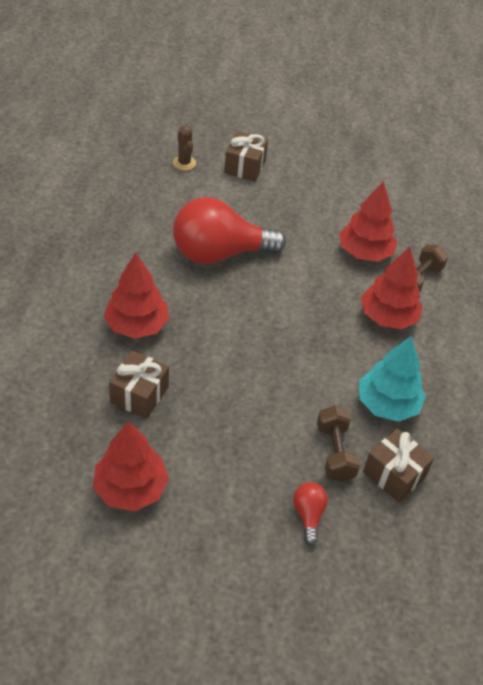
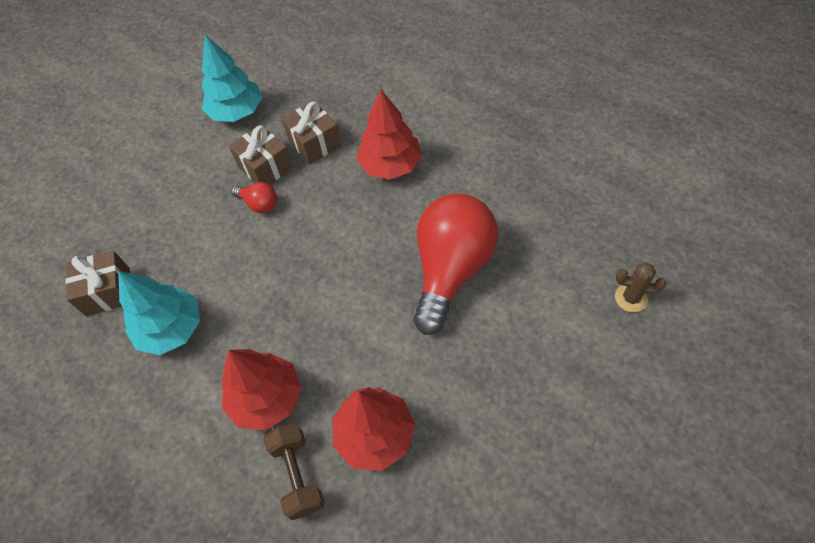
camera: 130 degrees right, 10 degrees up
red tree [93,421,169,511] -> turquoise tree [201,35,262,122]
brown gift [224,131,268,181] -> brown gift moved to [229,124,293,185]
red light bulb [293,482,328,545] -> red light bulb moved to [231,182,277,213]
brown dumbbell [317,405,360,482] -> none

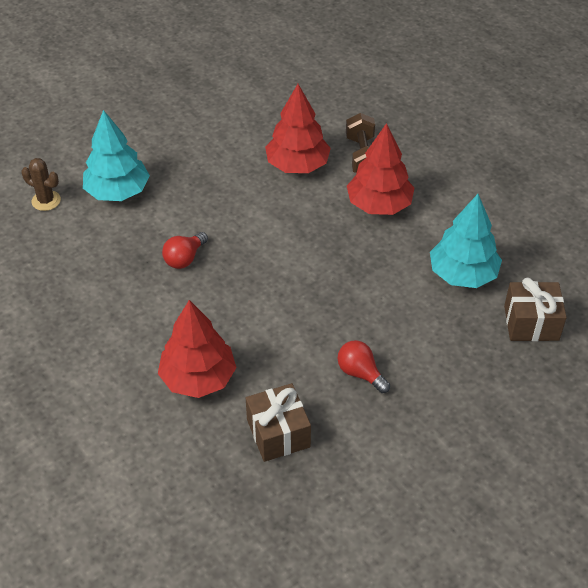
camera: 170 degrees left, 10 degrees down
turquoise tree [201,35,262,122] -> turquoise tree moved to [83,110,150,201]
brown gift [229,124,293,185] -> none
red light bulb [413,194,498,335] -> red light bulb [162,232,208,269], size x0.42

